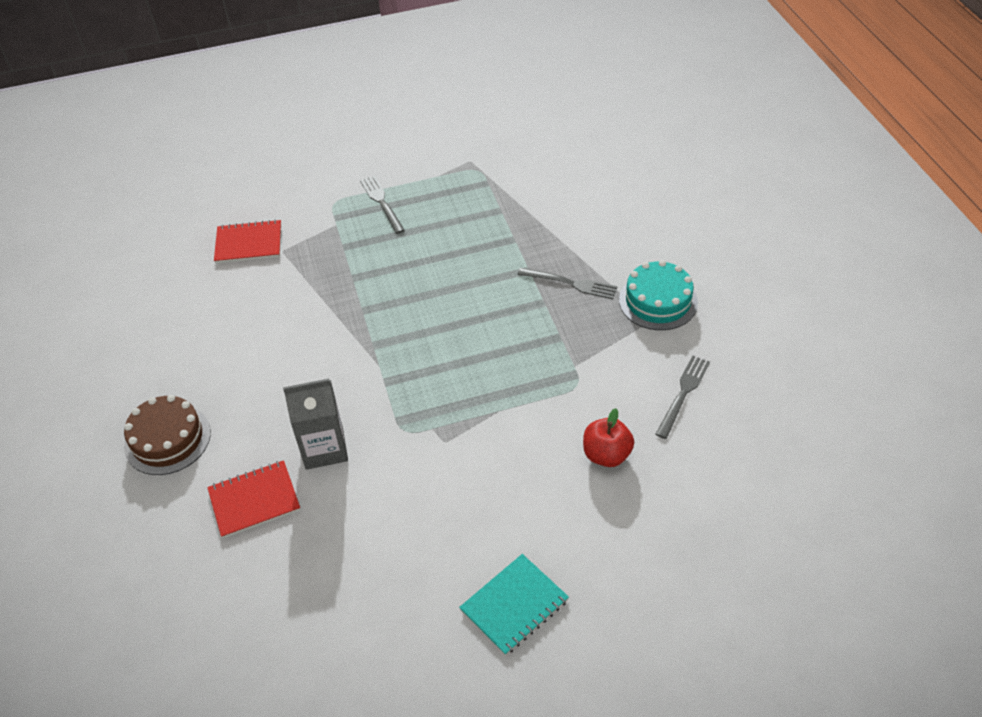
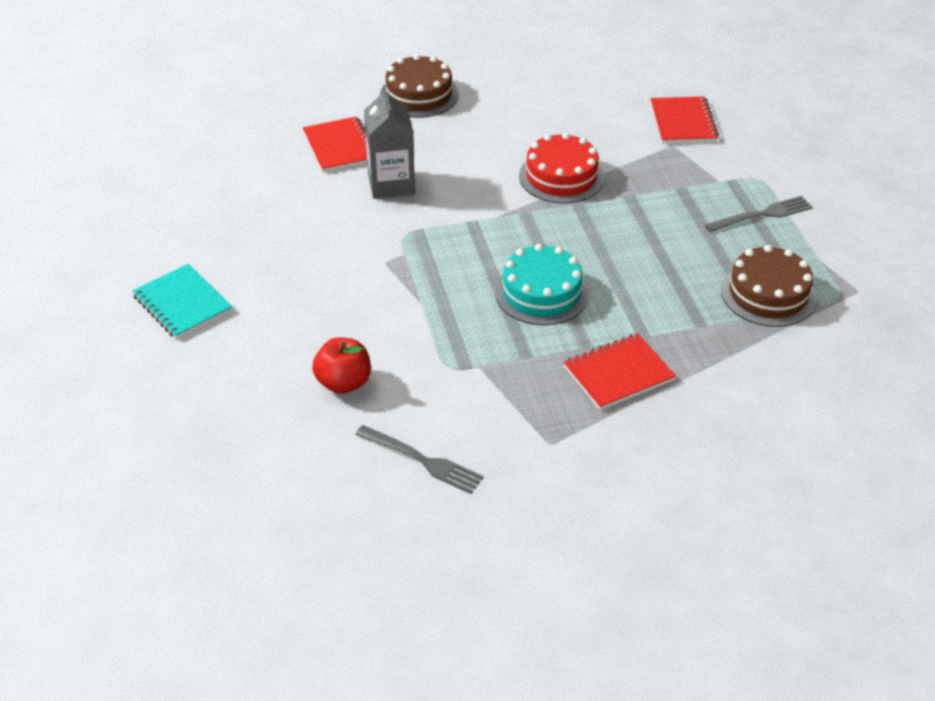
camera: 90 degrees right, 5 degrees down
grey fork [518,268,617,299] -> red notebook [564,333,676,410]
turquoise cake [619,260,698,330] -> turquoise cake moved to [495,244,589,325]
none -> red cake [519,132,604,203]
none -> brown cake [721,245,817,327]

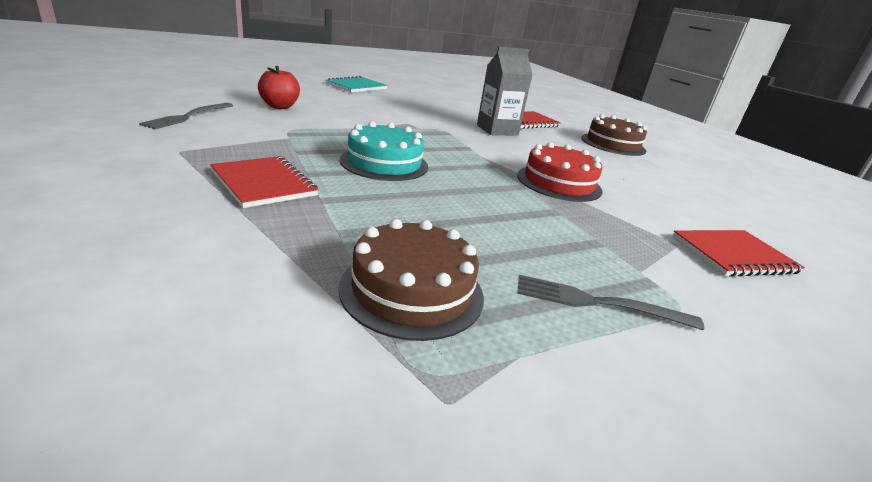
camera: 75 degrees right, 15 degrees down
grey fork [705,196,813,232] -> grey fork turned 135 degrees clockwise [517,275,705,330]

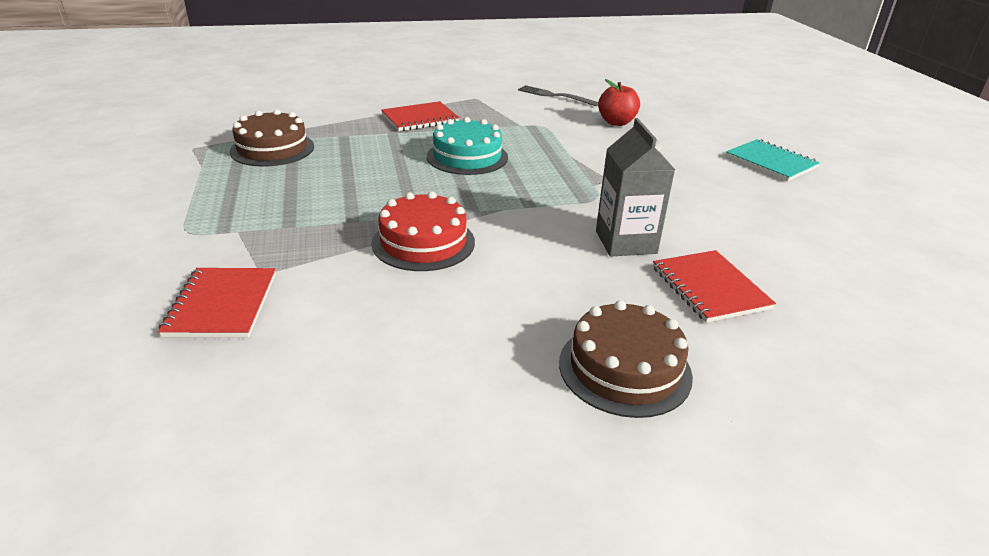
camera: 105 degrees right, 5 degrees up
grey fork [517,275,705,330] -> none

